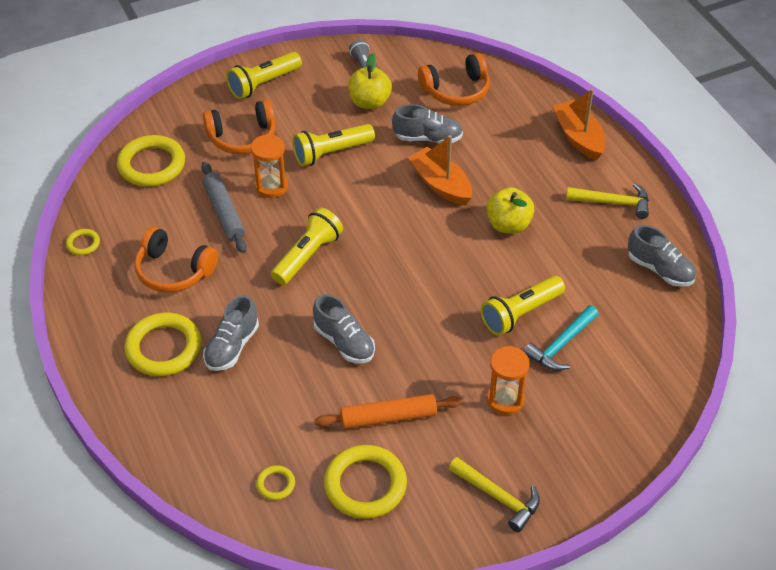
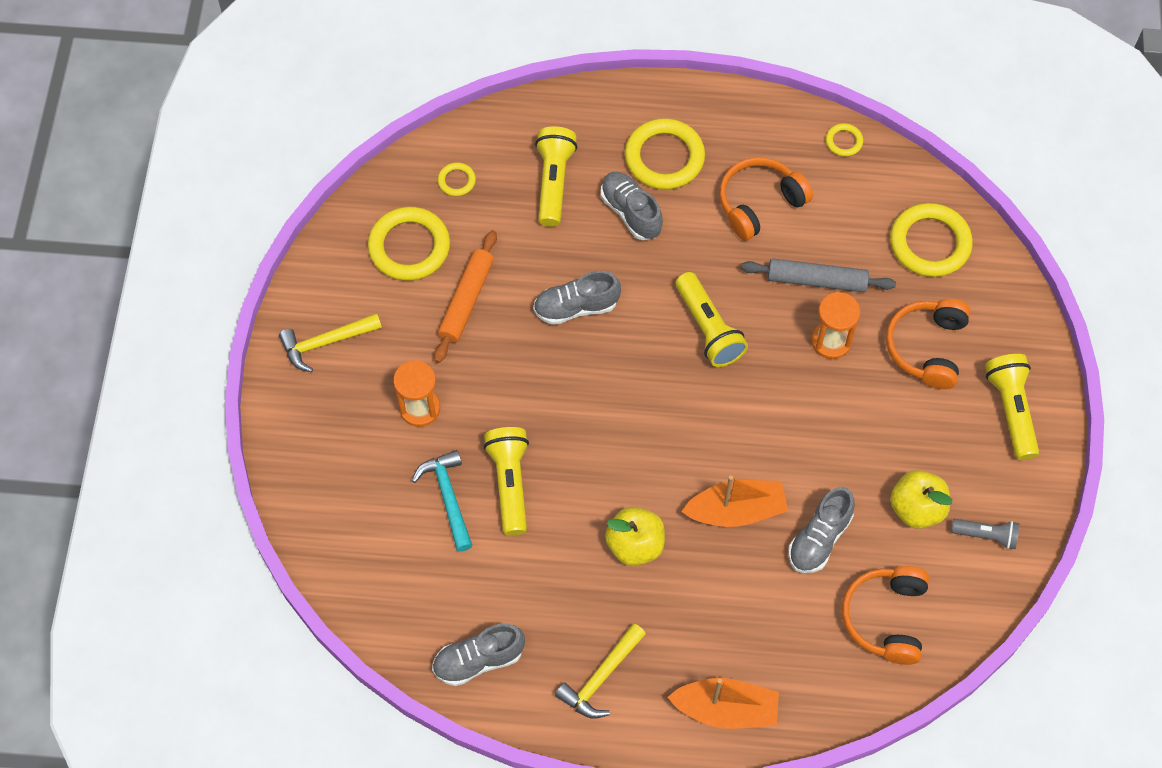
camera: 120 degrees right, 15 degrees up
yellow flashlight [292,124,375,166] -> yellow flashlight moved to [535,126,577,227]

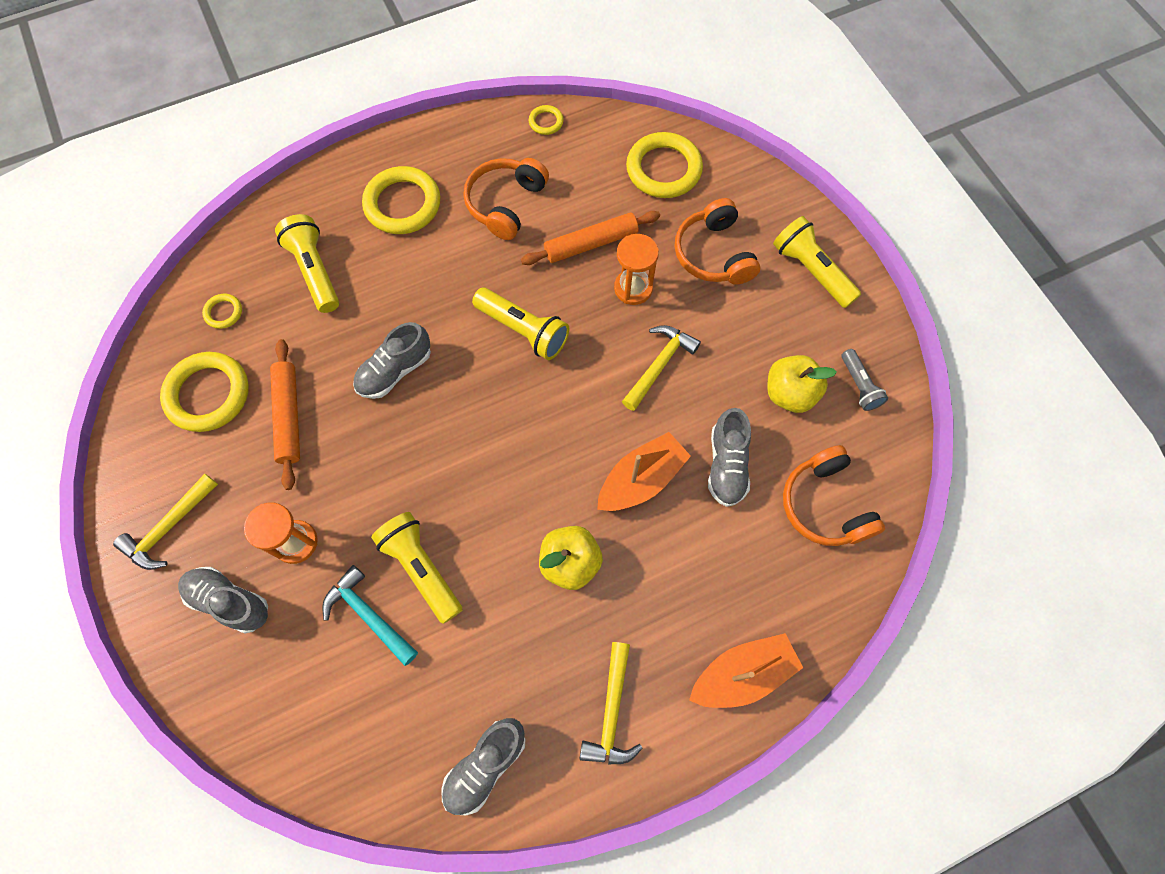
camera: 30 degrees left, 5 degrees up
grey shoe [601,172,663,240] -> grey shoe moved to [178,567,268,633]
grey rolling pin [741,258,896,292] -> orange rolling pin [521,211,660,265]
grey flashlight [951,519,1019,549] -> grey flashlight turned 90 degrees clockwise [841,349,888,411]
none -> yellow hammer [622,325,701,411]

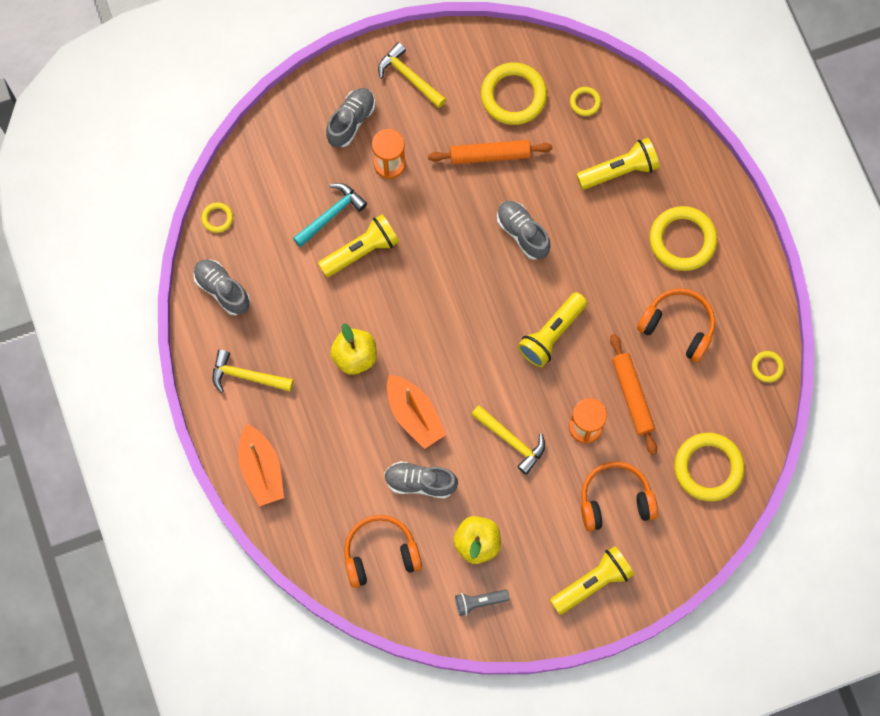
camera: 95 degrees right, 5 degrees up
none -> yellow ring [201,202,233,233]

